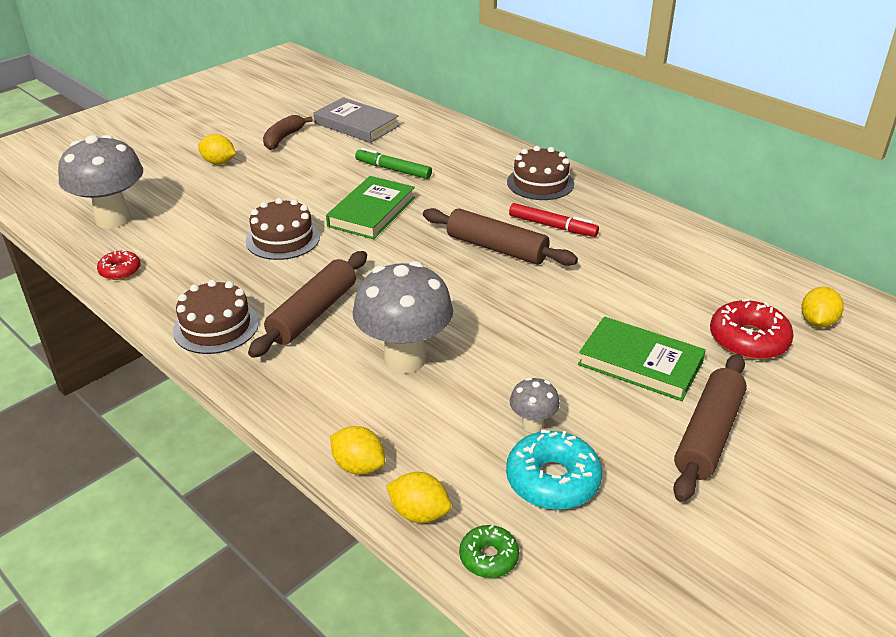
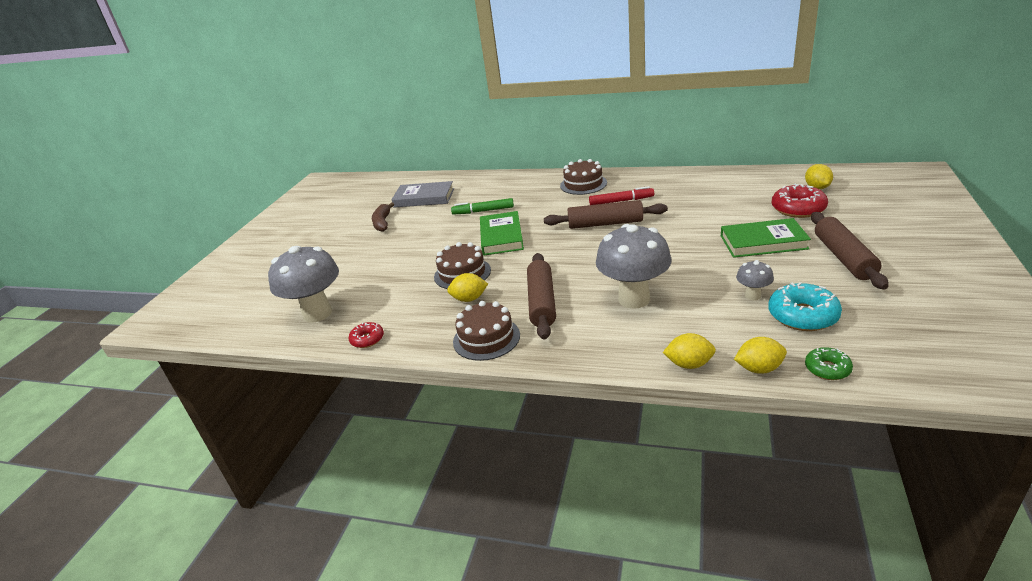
camera: 25 degrees left, 5 degrees down
yellow lemon [198,134,236,165] -> yellow lemon moved to [447,273,488,302]

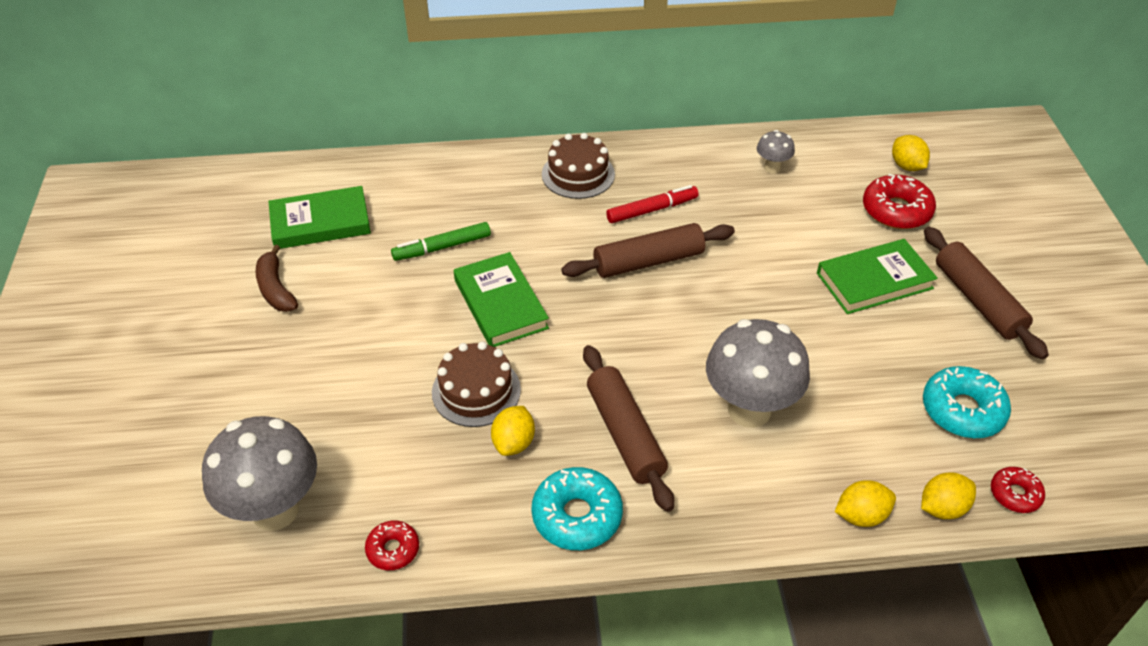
camera: 25 degrees left, 15 degrees up
grey book [391,181,454,207] -> green book [268,186,371,249]
yellow lemon [447,273,488,302] -> yellow lemon turned 45 degrees counterclockwise [491,406,535,456]
brown cake [453,301,520,361] -> turquoise donut [532,467,623,550]
grey mushroom [736,260,774,300] -> grey mushroom moved to [757,130,795,173]
green donut [805,347,853,380] -> red donut [991,467,1045,513]

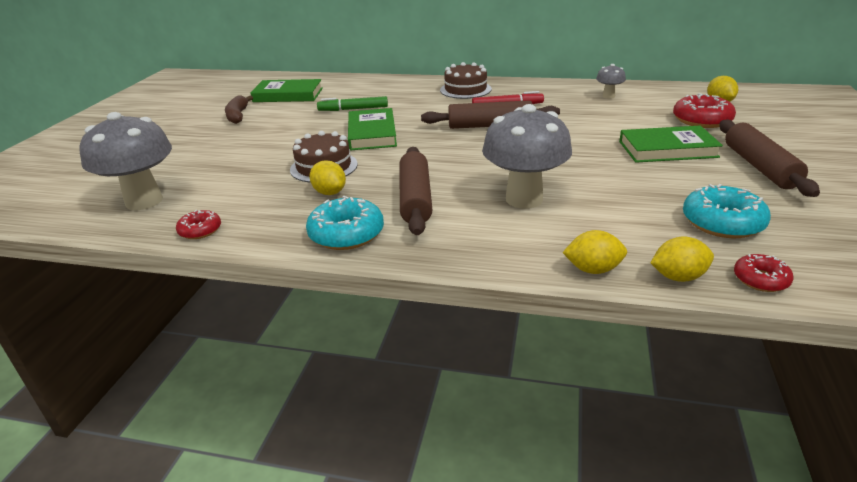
camera: 20 degrees right, 15 degrees down
yellow lemon [491,406,535,456] -> yellow lemon turned 75 degrees counterclockwise [309,160,346,195]

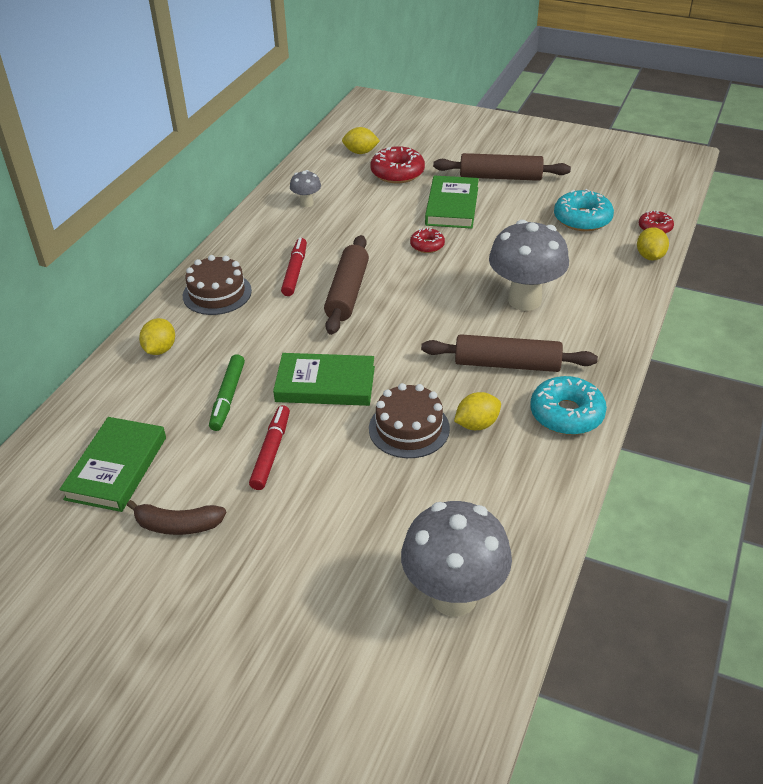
camera: 80 degrees left, 10 degrees up
red donut [176,210,221,239] -> red donut moved to [410,228,445,253]
yellow lemon [562,230,627,274] -> yellow lemon moved to [139,318,175,355]
none -> red marker [249,405,290,490]

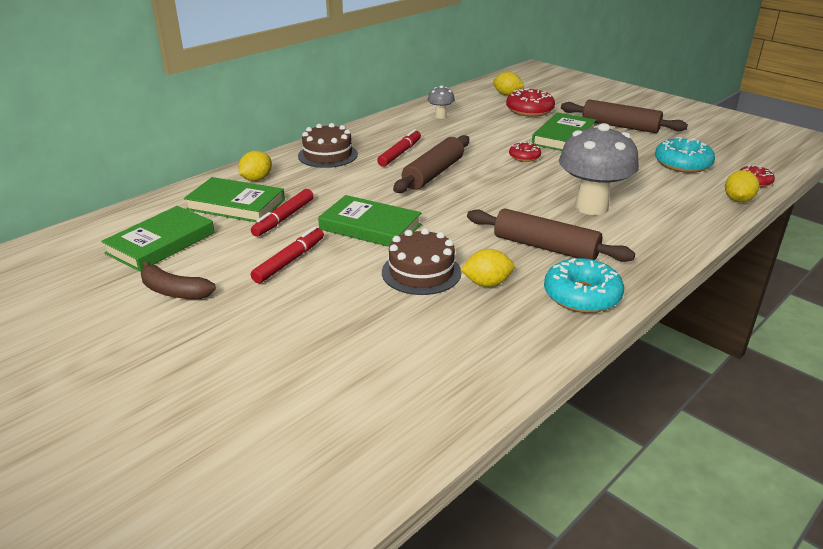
camera: 20 degrees right, 10 degrees down
green marker [209,354,245,431] -> red marker [251,189,314,237]
grey mushroom [401,501,512,617] -> none
none -> green book [184,177,285,222]

